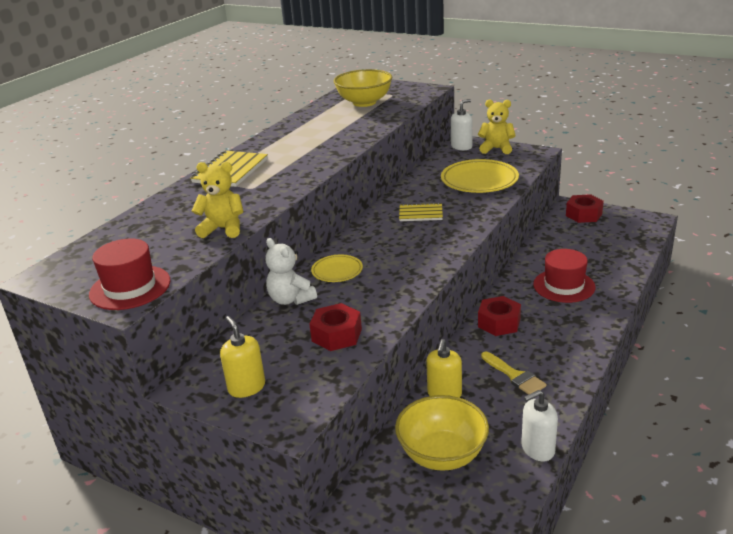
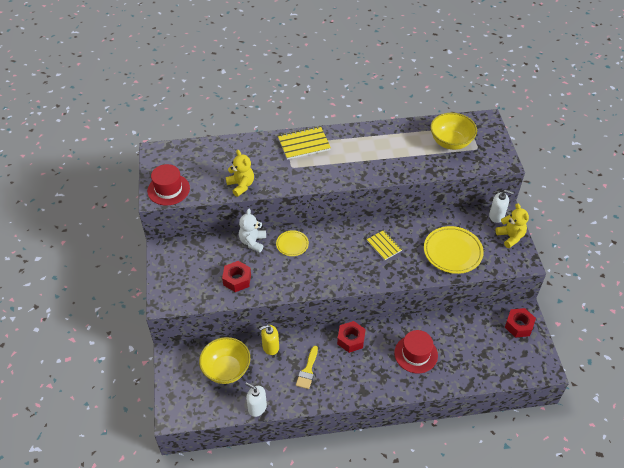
camera: 50 degrees right, 20 degrees up
yellow soap dispenser [220,316,265,398] -> none

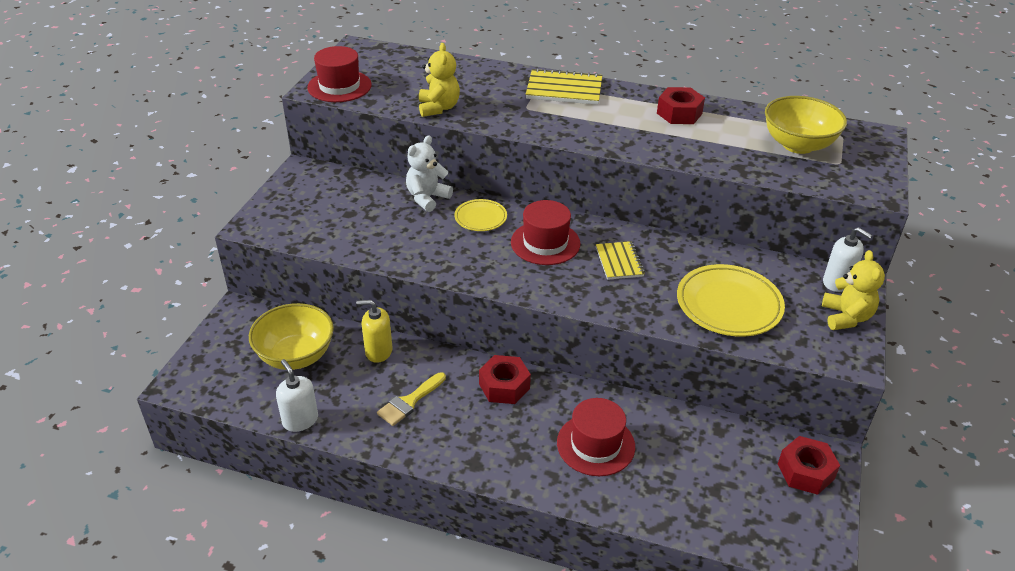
camera: 25 degrees right, 10 degrees down
red nut [222,261,251,292] -> red nut moved to [657,87,705,124]
none -> red hat [511,200,580,265]

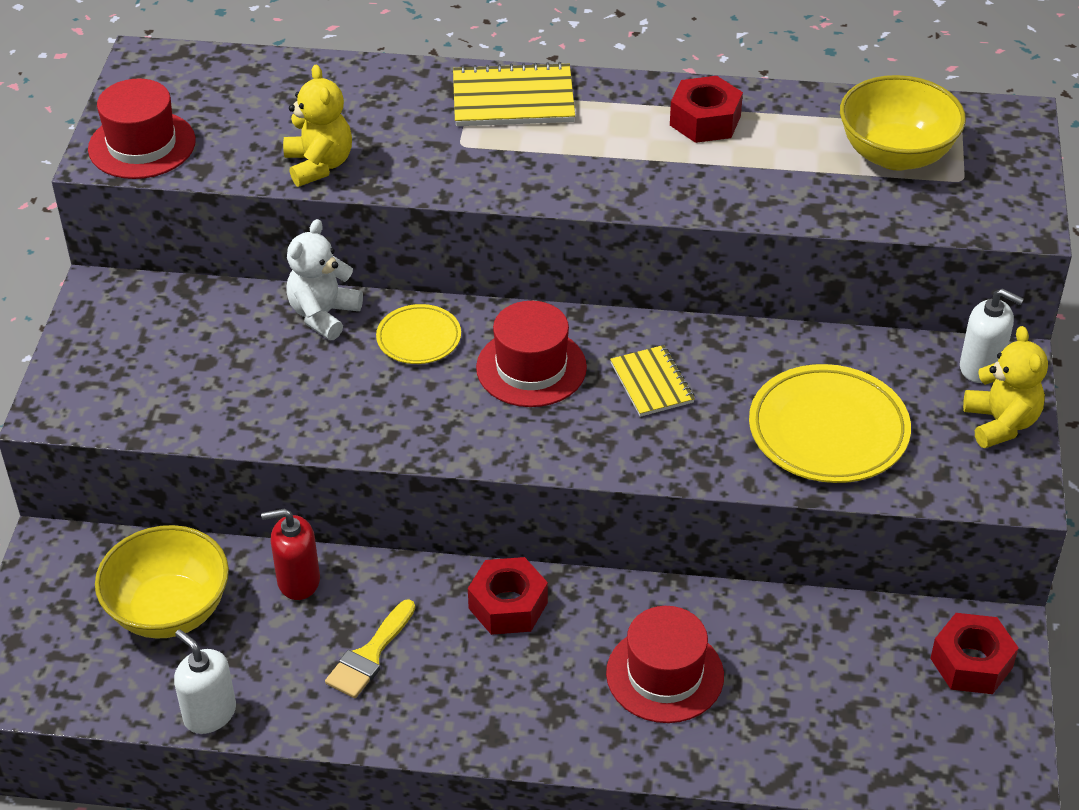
camera: 10 degrees left, 5 degrees up
yellow soap dispenser [356,300,393,363] -> red soap dispenser [261,508,320,600]

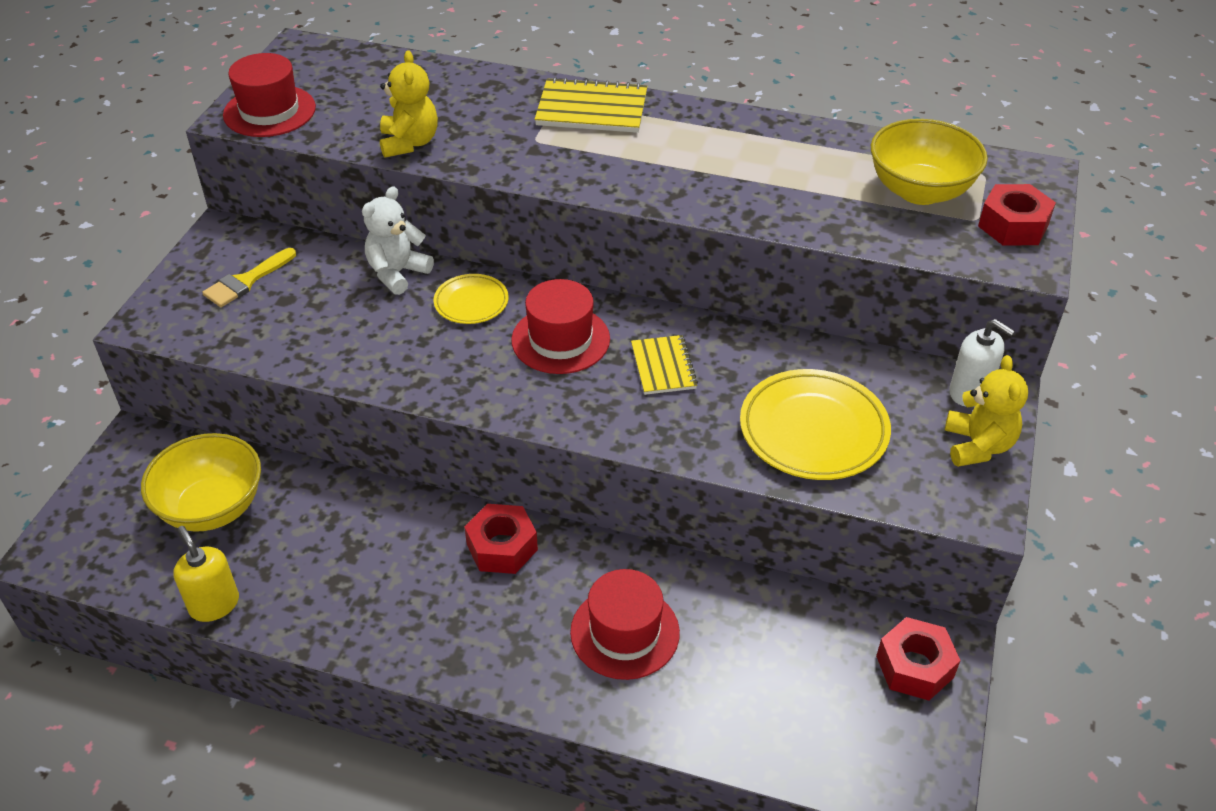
camera: 10 degrees right, 0 degrees up
white soap dispenser [174,629,236,734] -> yellow soap dispenser [173,526,239,622]
red soap dispenser [261,508,320,600] -> none
yellow brush [325,599,415,698] -> yellow brush moved to [202,248,296,307]
red nut [670,76,743,143] -> red nut moved to [978,184,1056,246]

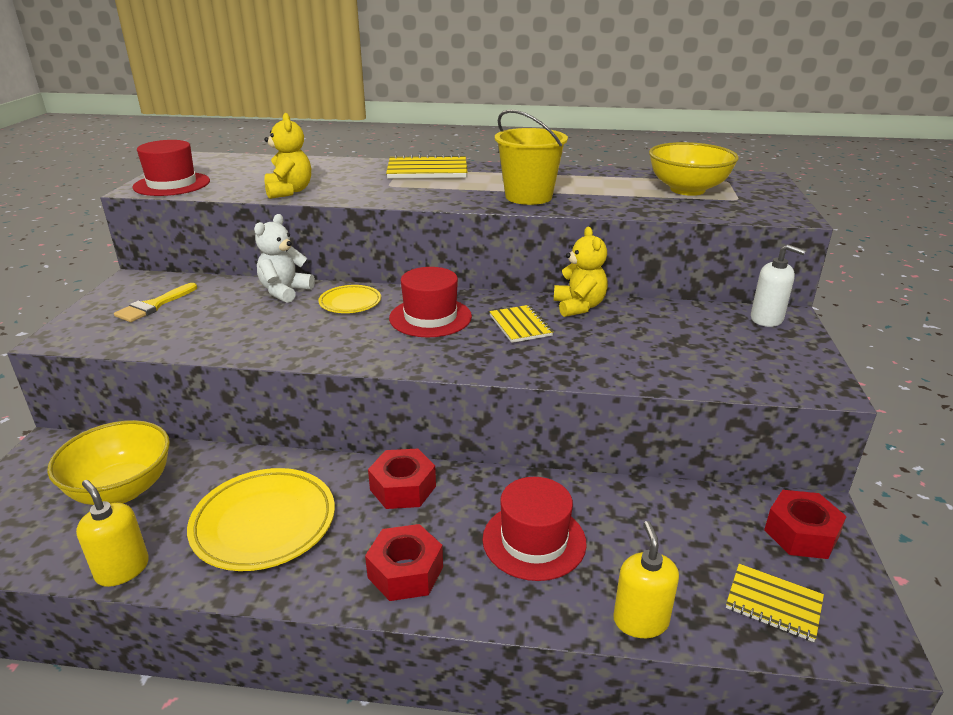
camera: 10 degrees left, 15 degrees down
yellow plate [740,369,891,480] -> yellow plate moved to [187,468,335,571]
yellow teddy bear [945,355,1028,467] -> yellow teddy bear moved to [554,227,608,317]
red nut [978,184,1056,246] -> red nut moved to [365,524,443,601]
none -> yellow bucket [495,109,568,205]
none -> yellow soap dispenser [613,521,679,638]
none -> yellow notebook [726,564,824,642]

